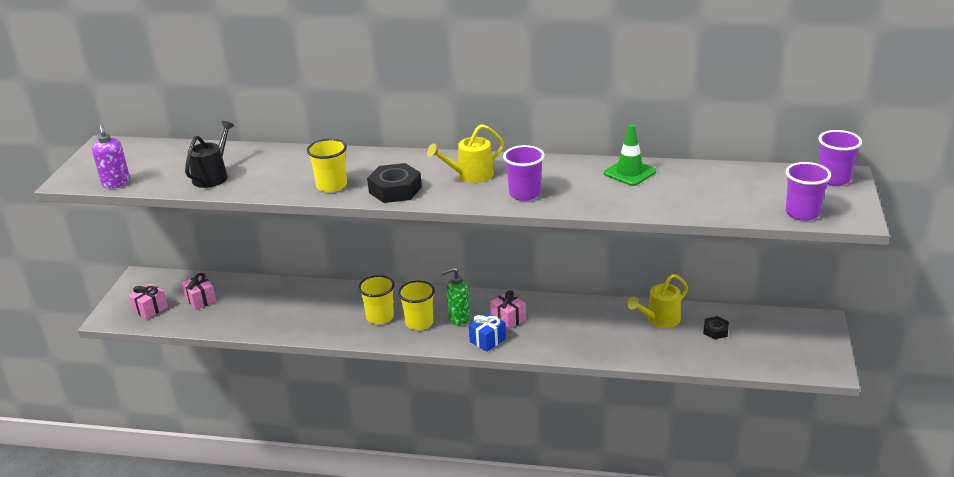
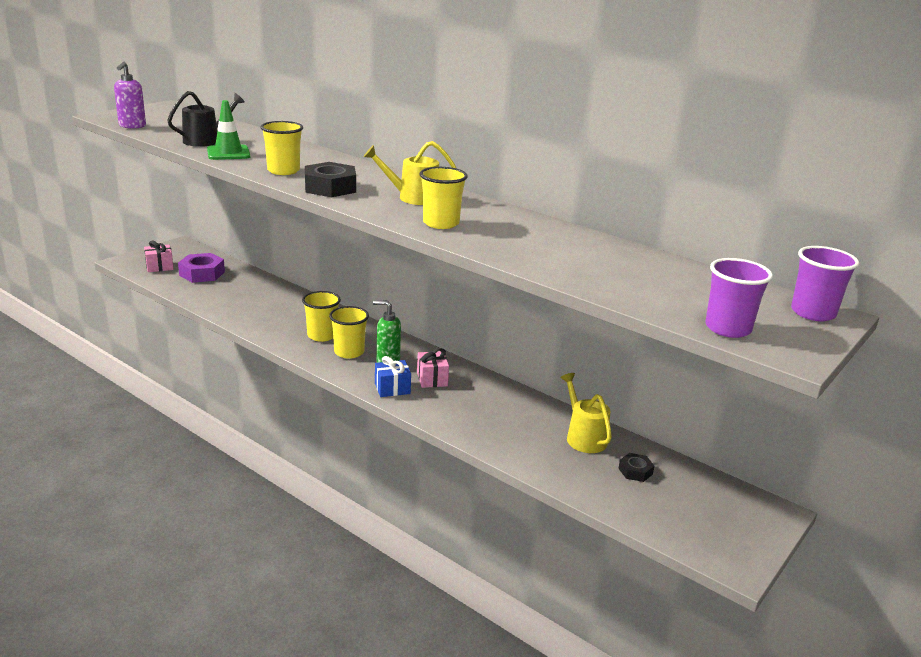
camera: 25 degrees right, 5 degrees down
pink gift [182,273,216,310] -> purple nut [178,253,225,283]
purple cup [503,145,545,201] -> yellow cup [420,167,468,229]
green traffic cone [604,124,656,186] -> green traffic cone moved to [207,100,250,160]
yellow watering can [627,274,688,328] -> yellow watering can turned 75 degrees clockwise [560,373,612,453]

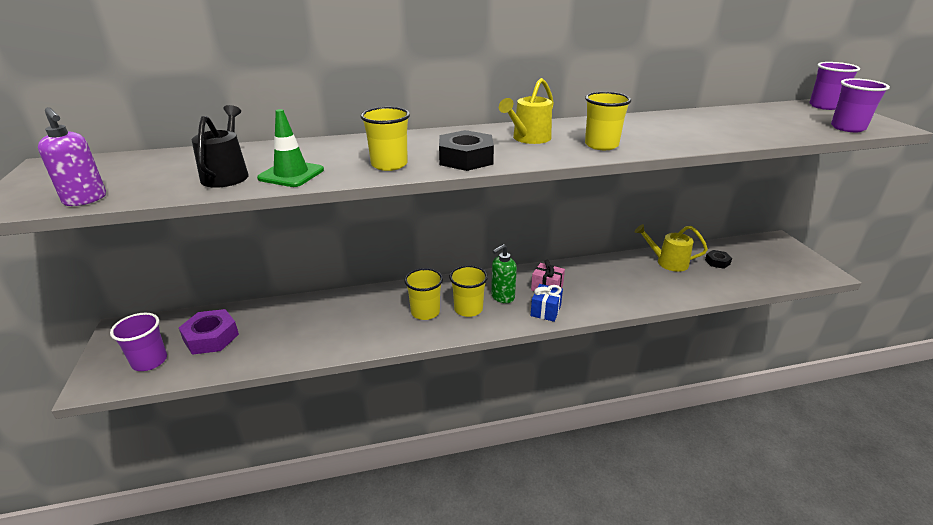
camera: 50 degrees left, 5 degrees up
pink gift [144,240,174,272] -> purple cup [110,313,167,371]

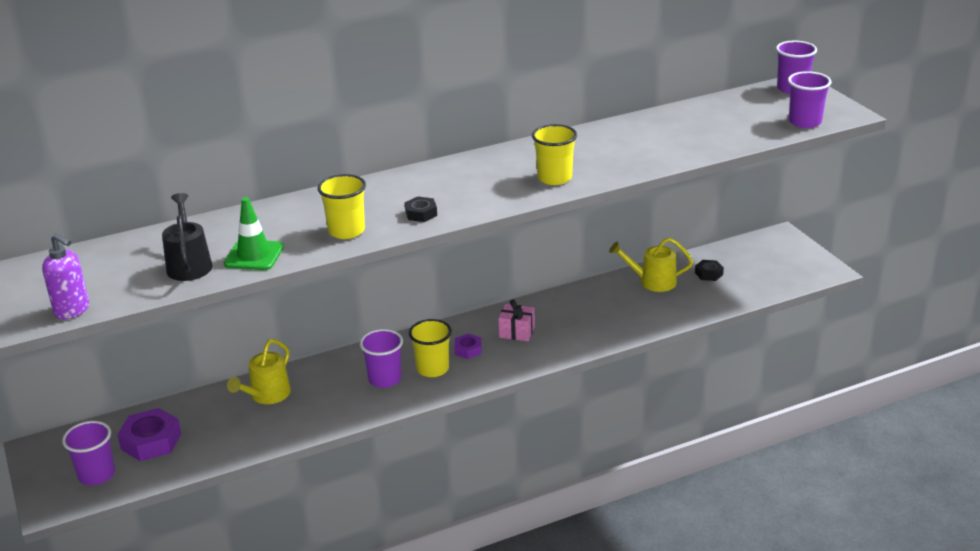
camera: 10 degrees left, 0 degrees up
yellow cup [404,268,443,320] -> purple cup [360,329,403,388]
black nut [439,130,494,171] -> black nut [405,197,437,222], size x0.55
green soap dispenser [491,244,517,303] -> purple nut [454,334,482,359]
yellow watering can [499,78,554,144] -> yellow watering can moved to [227,339,291,404]
blue gift [531,284,563,322] -> none

